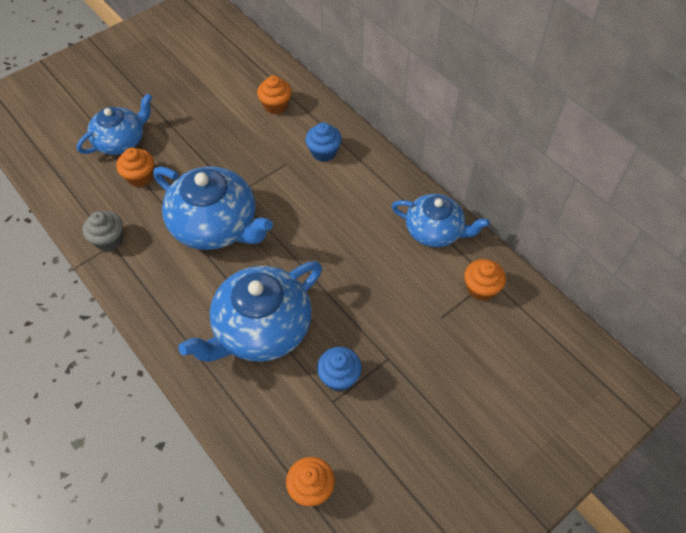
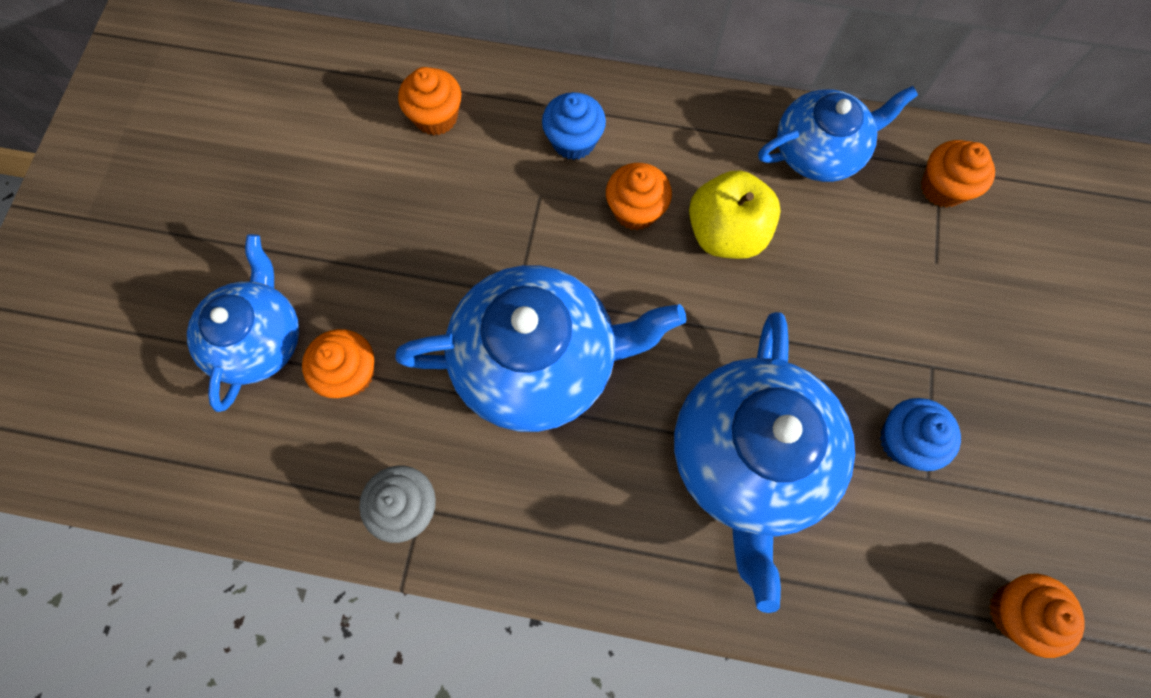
camera: 40 degrees left, 15 degrees up
none -> orange cupcake [606,163,672,230]
none -> yellow apple [689,170,781,259]

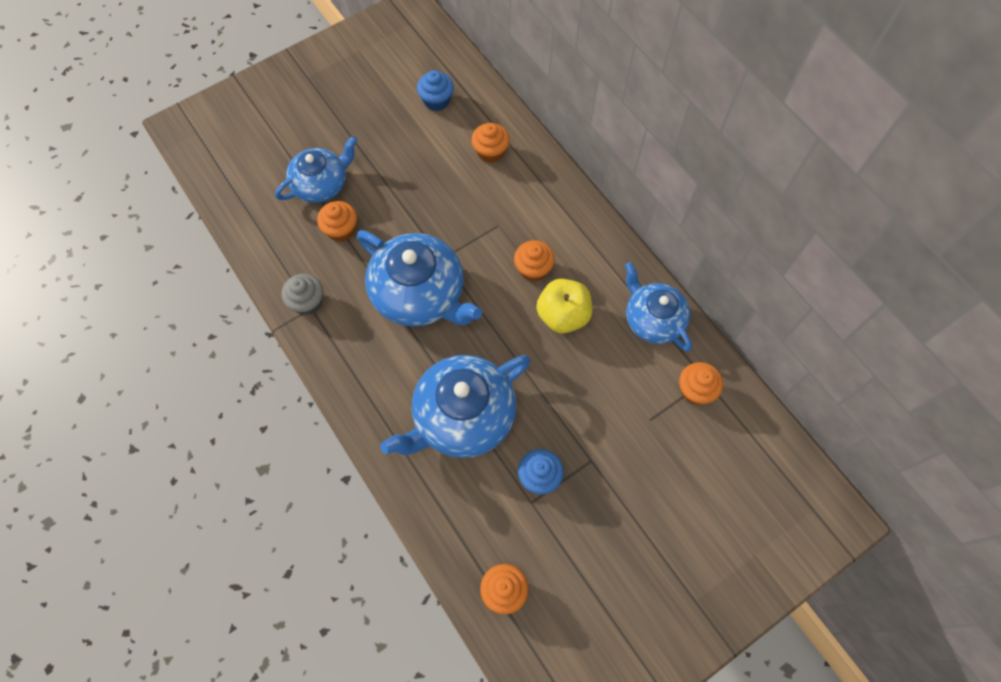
camera: 45 degrees right, 5 degrees down
blue cupcake [542,92,606,160] -> blue cupcake moved to [417,70,454,111]
blue teapot [758,86,918,182] -> blue teapot turned 150 degrees counterclockwise [625,262,692,351]

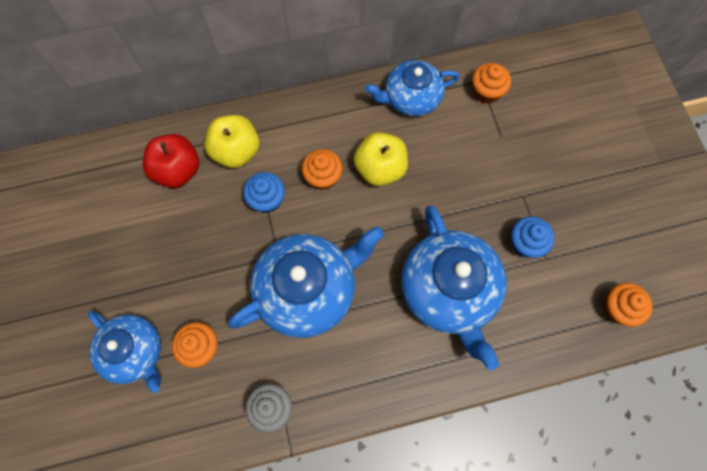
camera: 70 degrees left, 5 degrees up
blue teapot [275,136,357,203] -> blue teapot turned 150 degrees clockwise [88,311,161,393]
blue cupcake [417,70,454,111] -> blue cupcake moved to [243,172,285,213]
orange cupcake [471,123,510,163] -> red apple [143,134,199,188]
none -> yellow apple [204,115,260,168]

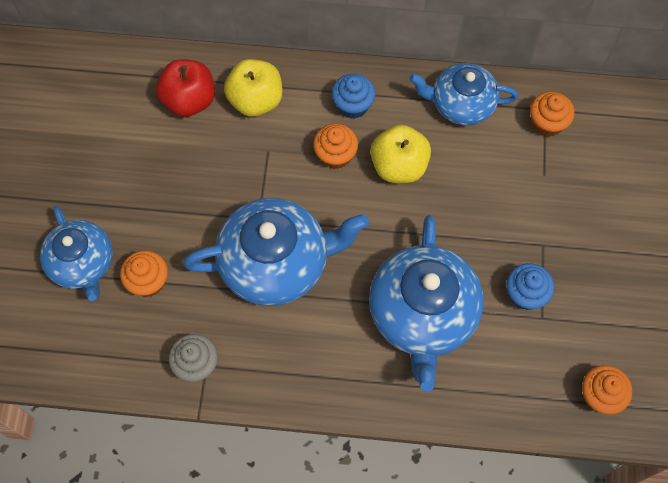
camera: 20 degrees right, 5 degrees down
blue cupcake [243,172,285,213] -> blue cupcake moved to [332,74,376,119]

